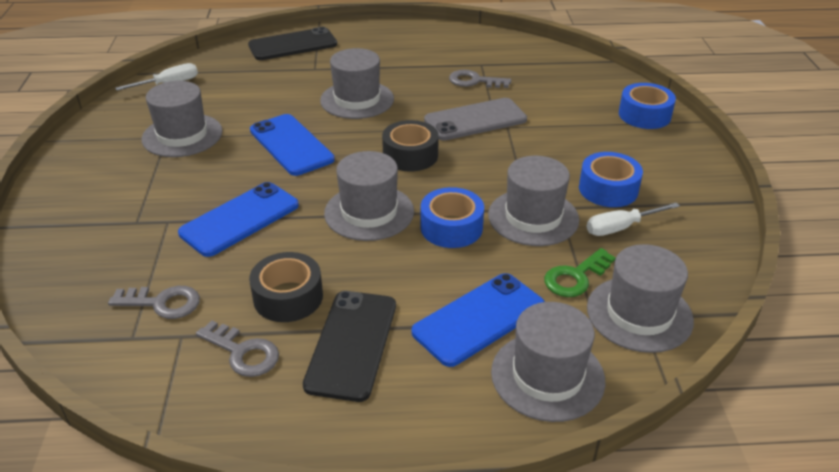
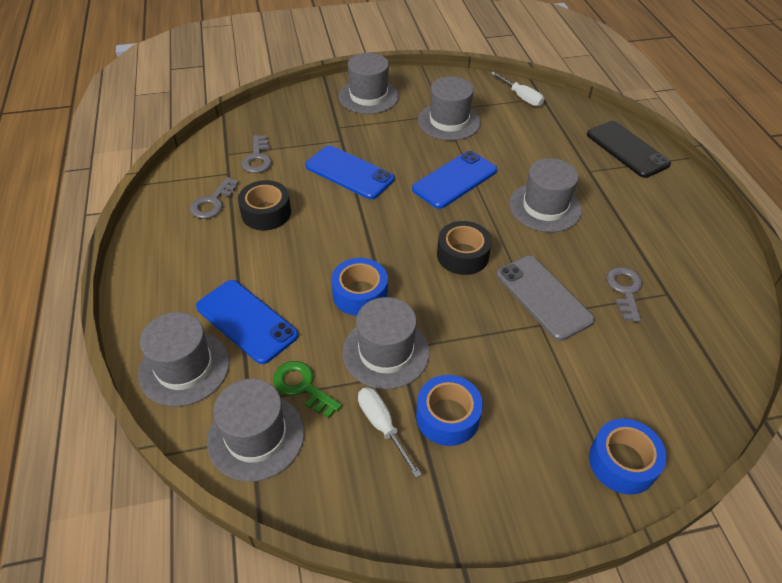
camera: 80 degrees right, 10 degrees up
black phone [303,291,396,402] -> none
grey hat [324,151,414,241] -> grey hat moved to [338,53,399,114]

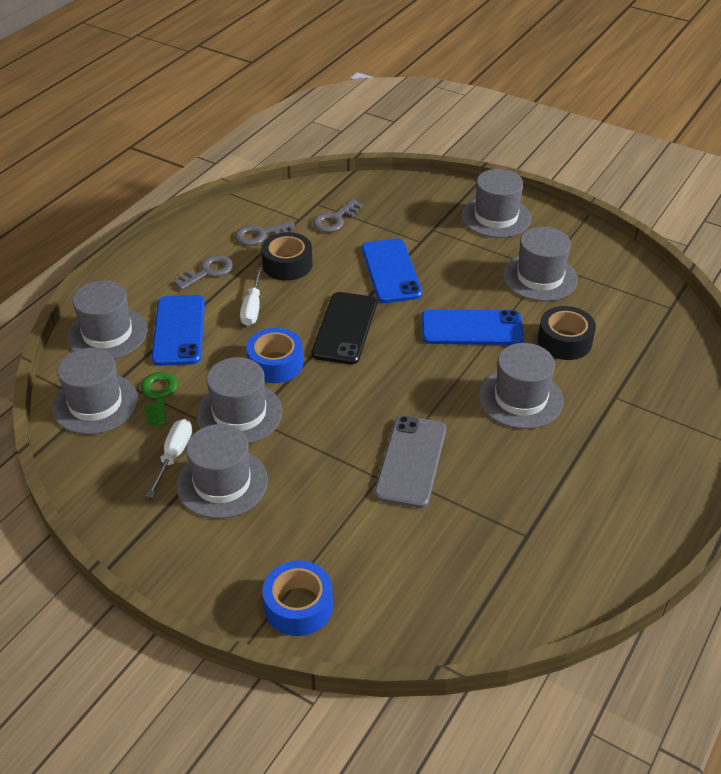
camera: 45 degrees right, 5 degrees down
blue tape [416,375,483,446] -> grey hat [176,424,268,519]
black tape [437,221,492,275] -> black tape moved to [538,306,596,360]
white screwdriver [490,72,544,106] -> white screwdriver moved to [240,267,263,326]
black phone [587,121,671,178] -> black phone moved to [311,292,377,365]
grey key [606,267,643,322] -> grey key moved to [173,255,233,290]

